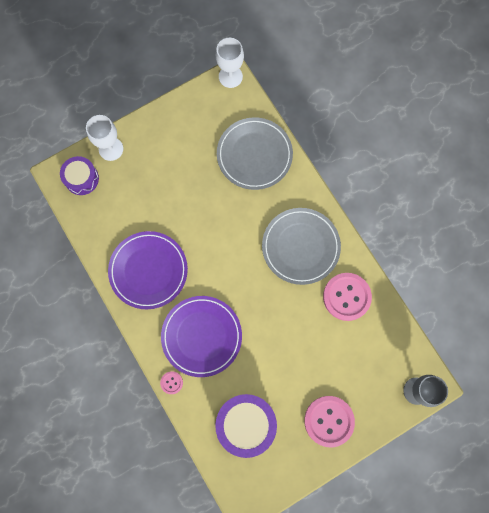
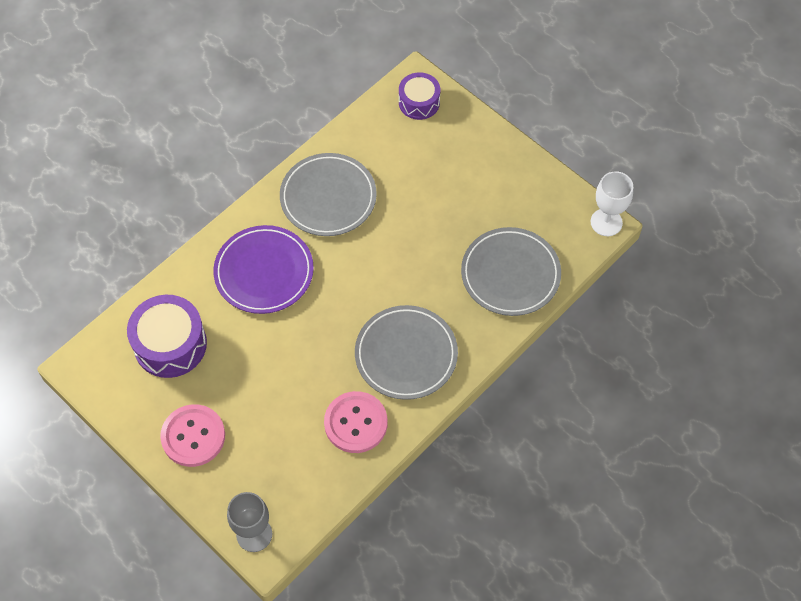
camera: 75 degrees right, 15 degrees down
white goblet [86,115,123,161] -> none
purple plate [108,231,188,309] -> grey plate [280,153,377,236]
pink button [160,371,183,394] -> none

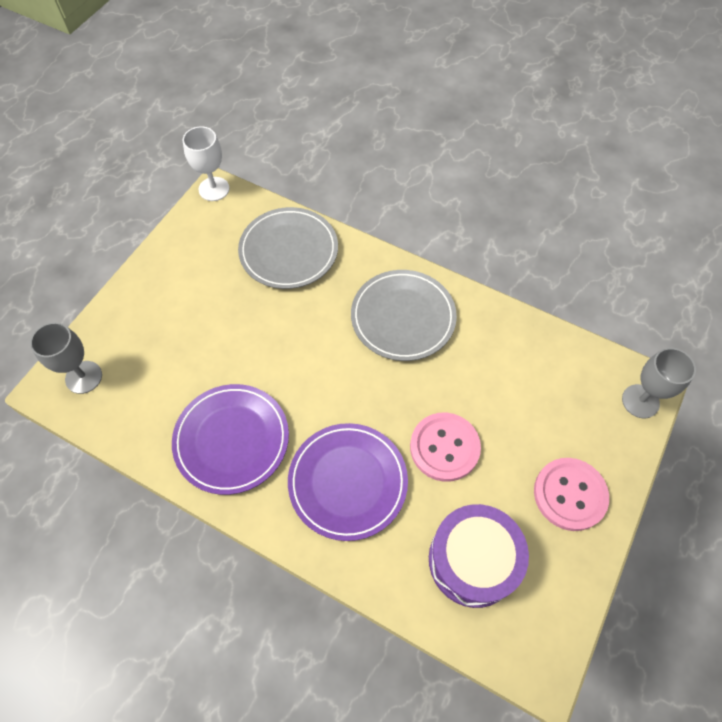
camera: 105 degrees left, 0 degrees up
grey plate [280,153,377,236] -> purple plate [172,384,289,495]
pink button [324,391,388,453] -> pink button moved to [410,413,481,482]
purple drum [399,73,440,120] -> grey goblet [30,322,102,394]

